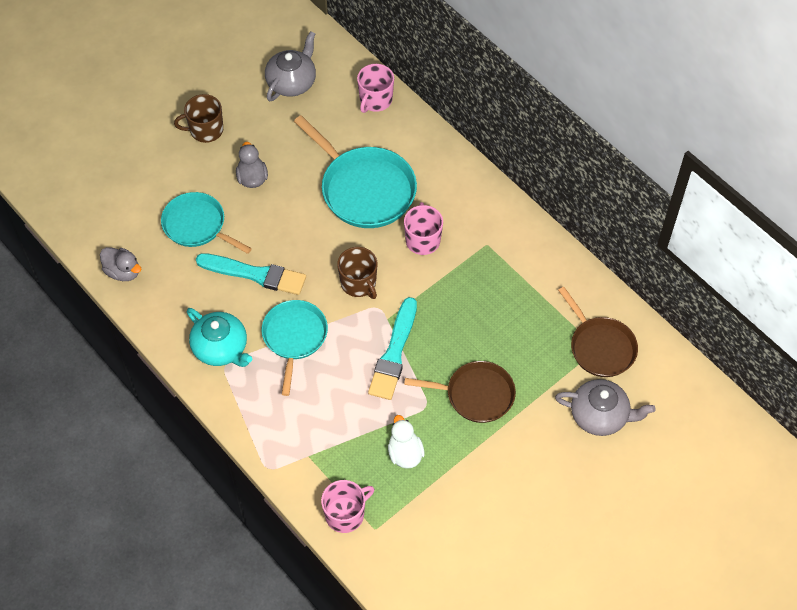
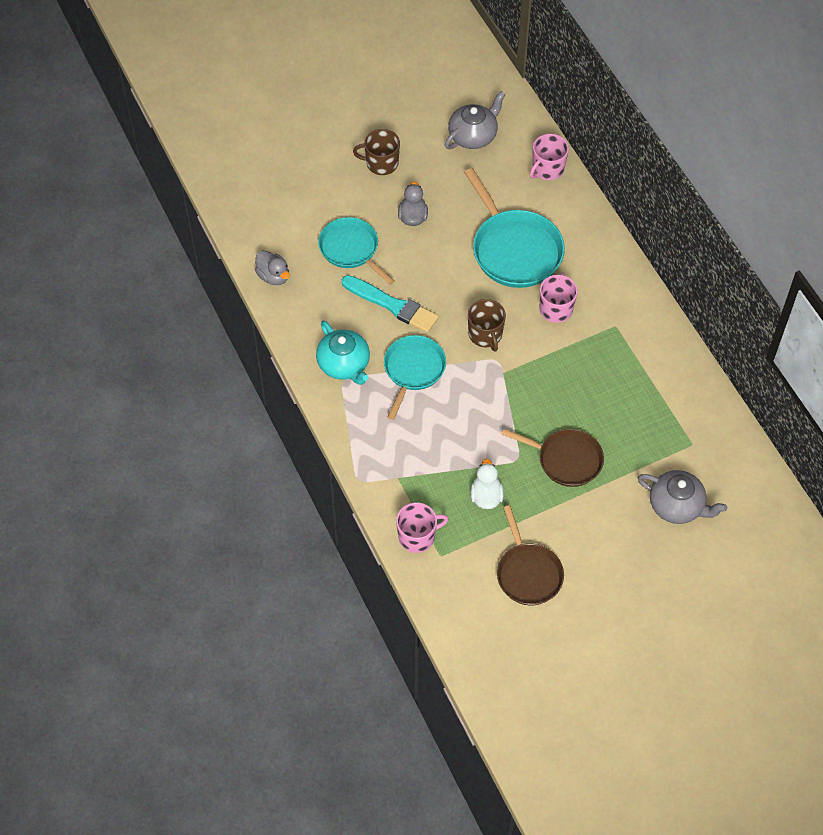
camera: 15 degrees right, 0 degrees up
turquoise brush [368,297,417,400] -> none
brown pan [558,287,638,377] -> brown pan moved to [497,505,564,606]

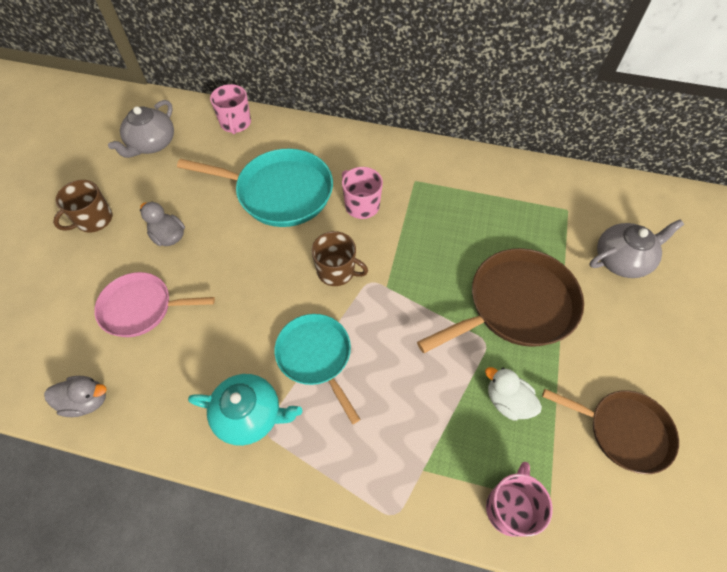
camera: 50 degrees left, 0 degrees up
turquoise pan [318,217,395,285] -> pink pan [94,272,215,337]
turquoise brush [342,275,439,333] -> none
grey teapot [445,91,505,149] -> grey teapot turned 150 degrees counterclockwise [108,100,174,158]
brown pan [501,429,604,487] -> brown pan [417,248,584,353], size x1.52

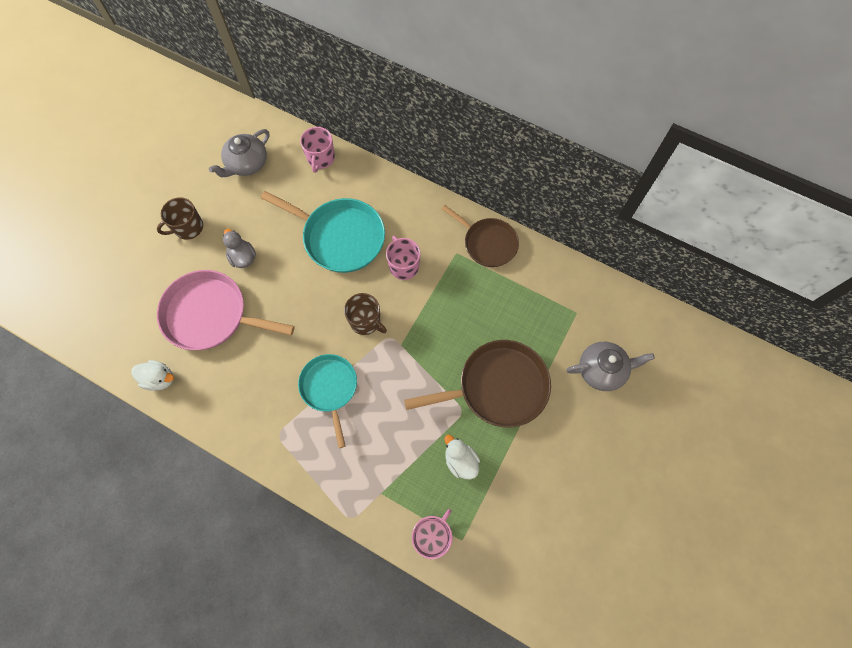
camera: 15 degrees right, 10 degrees up
grey duck [44,376,106,417] -> white duck [131,360,174,391]
pink pan [94,272,215,337] -> pink pan [157,270,295,350], size x1.52
turquoise teapot [188,374,302,446] -> none
brown pan [542,389,679,474] -> brown pan moved to [442,205,519,267]

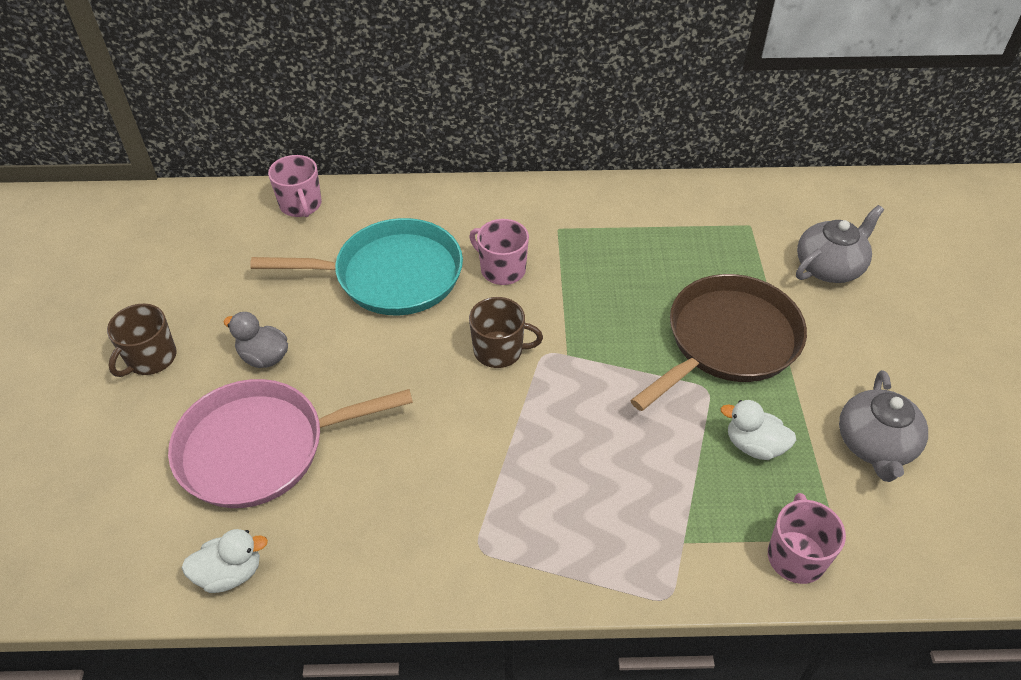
camera: 30 degrees left, 20 degrees down
grey teapot [209,129,269,177] -> grey teapot moved to [839,370,928,482]
turquoise pan [298,354,357,448] -> none
brown pan [442,205,519,267] -> none

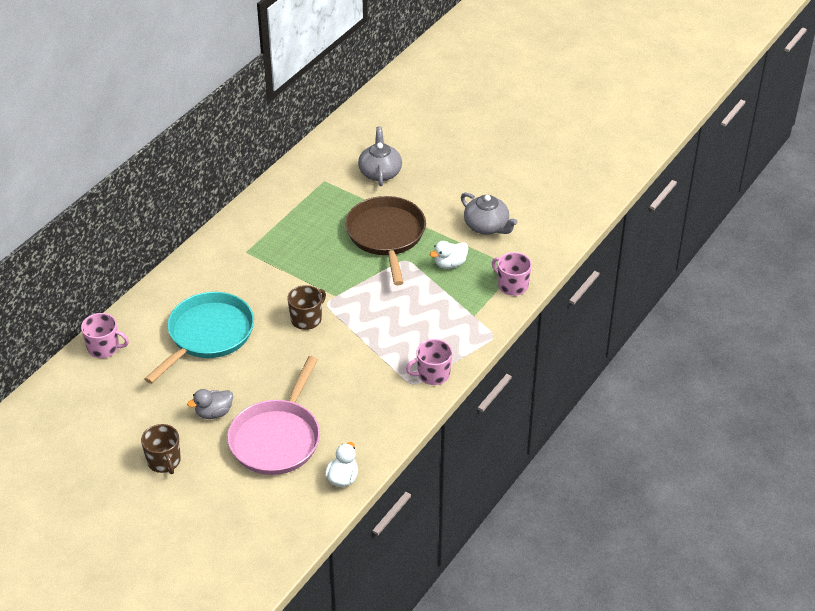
camera: 55 degrees left, 5 degrees down
pink mug [469,219,529,285] -> pink mug moved to [406,339,452,385]

